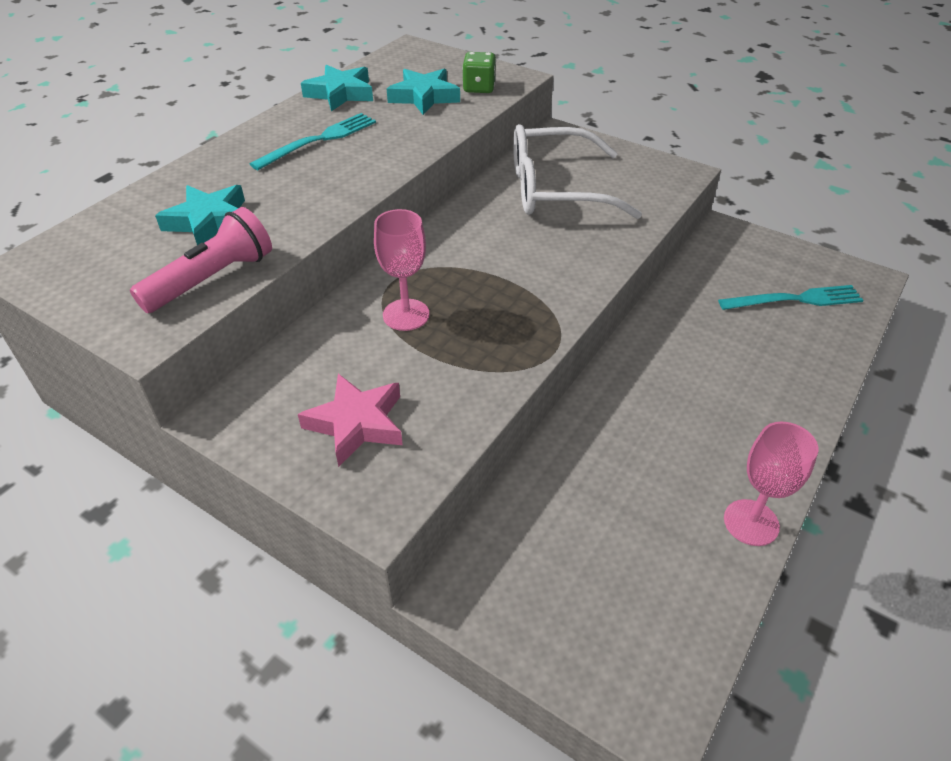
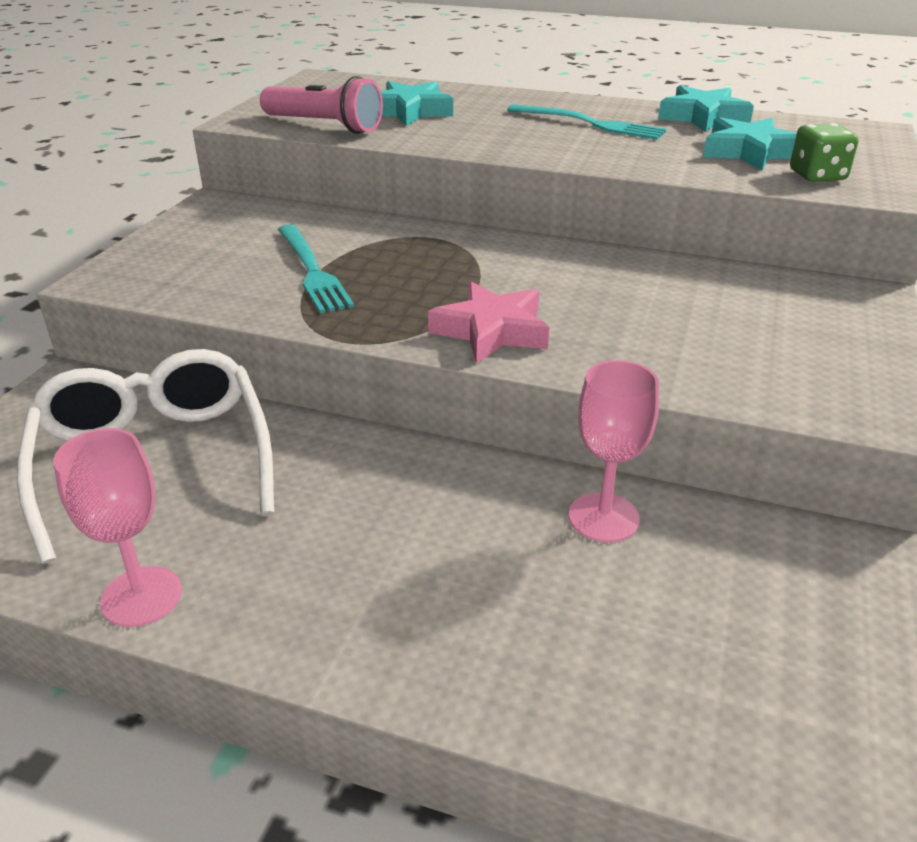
camera: 75 degrees right, 10 degrees down
pink star [298,374,403,467] -> pink star moved to [428,281,549,364]
pink goblet [374,209,429,331] -> pink goblet moved to [569,360,659,542]
white glasses [513,124,642,219] -> white glasses moved to [17,349,274,564]
turquoise fork [718,285,863,310] -> turquoise fork moved to [278,224,354,313]

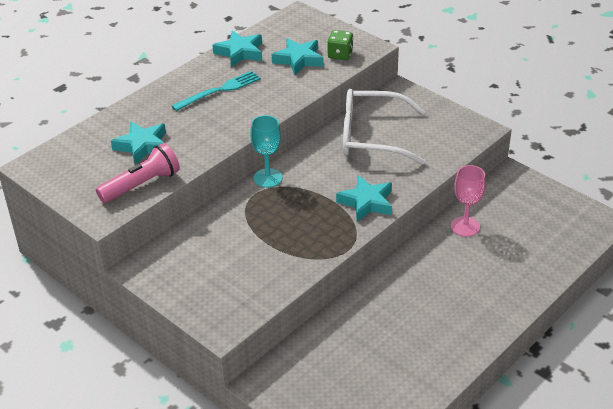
camera: 65 degrees left, 5 degrees up
white glasses [17,349,274,564] -> white glasses moved to [343,89,426,165]
pink goblet [53,428,182,627] -> none
turquoise fork [278,224,354,313] -> none
pink star [428,281,549,364] -> turquoise star [336,175,392,222]
none -> turquoise goblet [250,115,282,188]

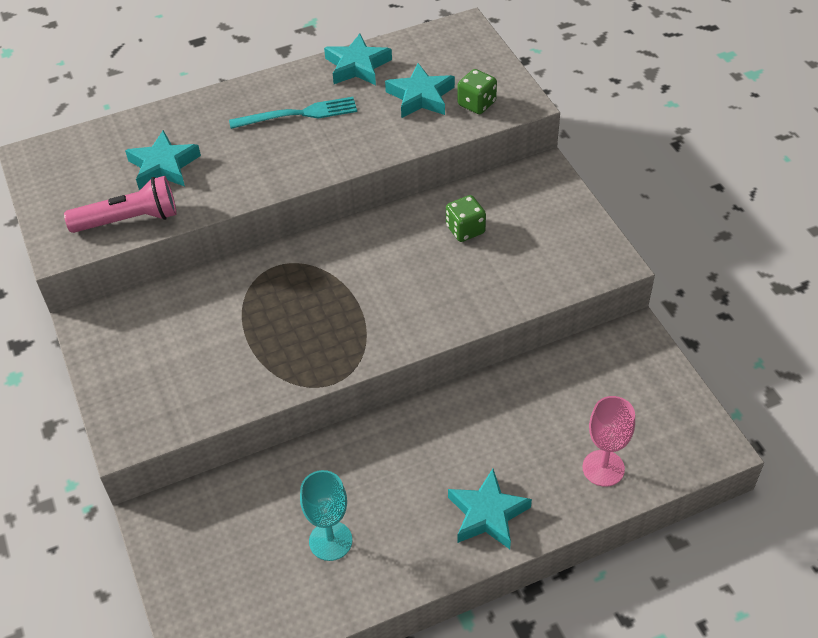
camera: 25 degrees right, 10 degrees up
turquoise goblet [250,115,282,188] -> turquoise goblet moved to [300,470,352,561]
turquoise star [336,175,392,222] -> turquoise star moved to [448,469,532,549]
white glasses [343,89,426,165] -> green dice [446,195,486,242]
pink goblet [451,165,486,237] -> pink goblet moved to [582,396,635,487]

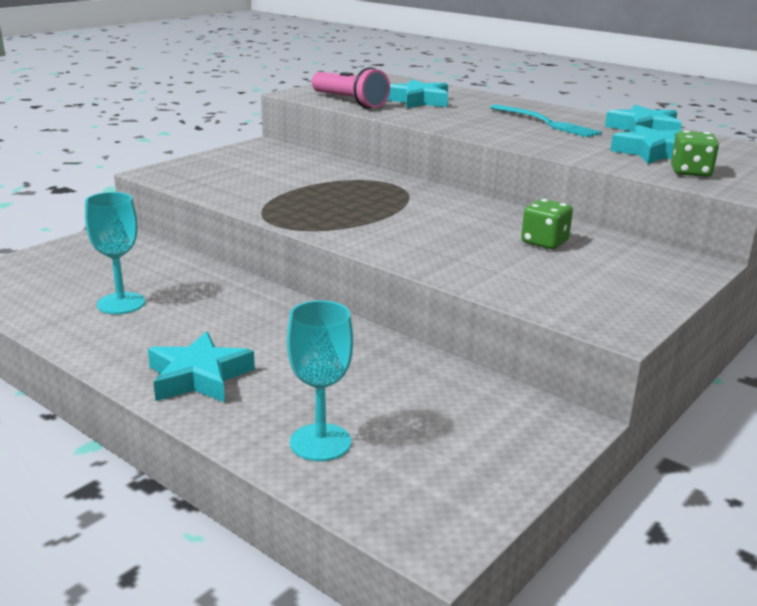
camera: 60 degrees right, 25 degrees down
pink goblet [582,396,635,487] -> turquoise goblet [287,300,353,461]

